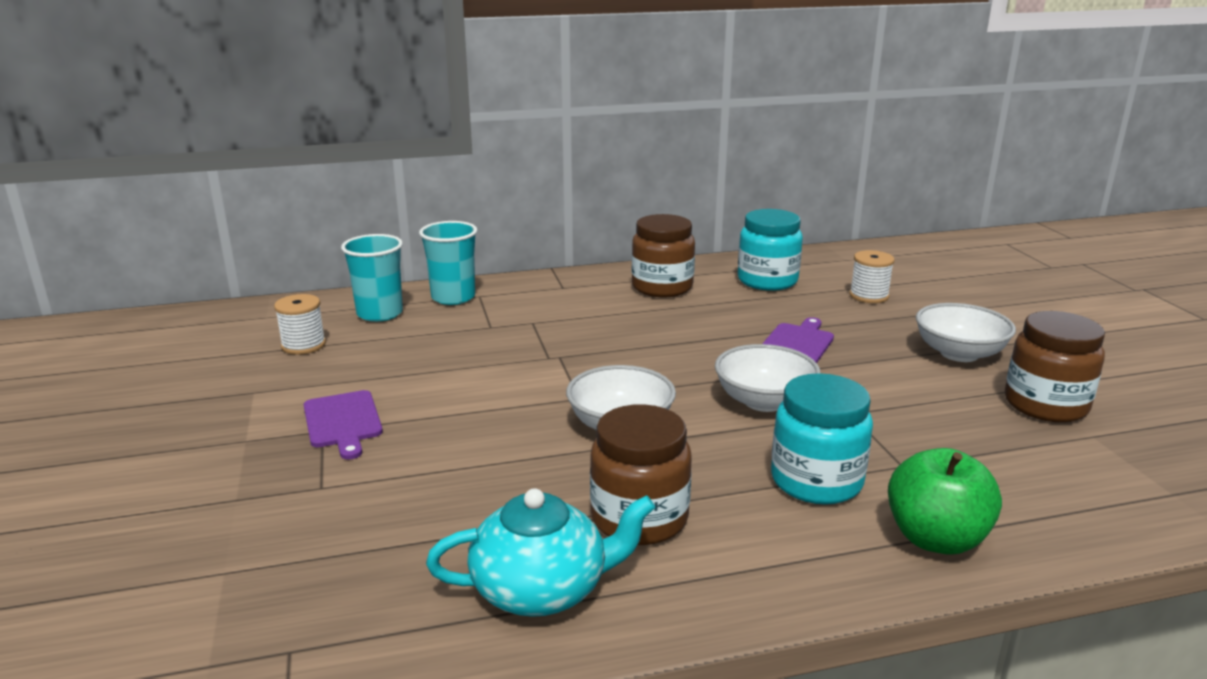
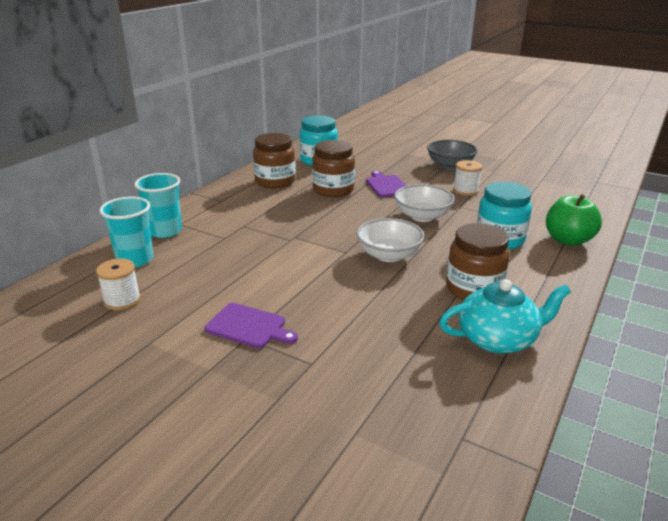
camera: 45 degrees left, 5 degrees up
turquoise teapot [426,488,655,617] -> turquoise teapot turned 45 degrees clockwise [439,279,571,354]
white spool [850,250,895,303] -> white spool moved to [453,160,482,196]
white bowl [916,303,1016,362] -> grey bowl [427,140,477,170]
brown jar [1005,311,1105,423] -> brown jar moved to [312,140,355,197]

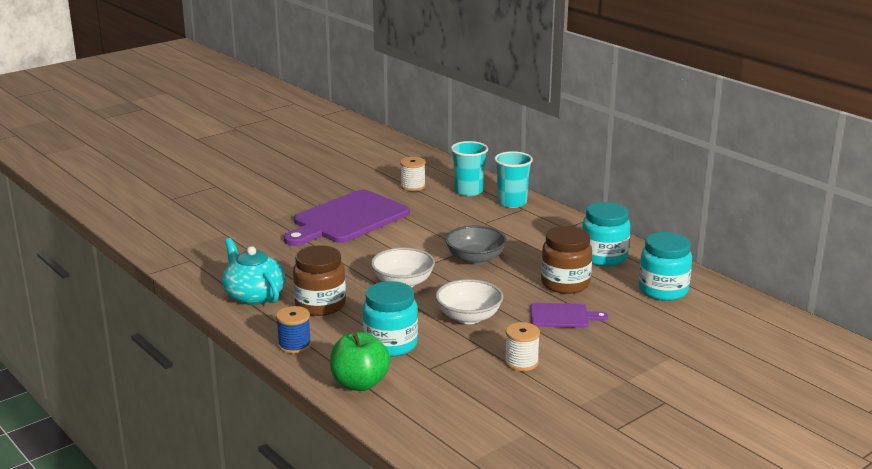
camera: 110 degrees right, 5 degrees down
purple cutting board [205,303,298,348] -> purple cutting board [284,190,410,246], size x2.06
brown jar [253,133,295,189] -> turquoise jar [582,202,631,266]
grey bowl [427,140,477,170] -> grey bowl moved to [445,226,507,265]
turquoise teapot [439,279,571,354] -> turquoise teapot turned 135 degrees clockwise [222,238,285,305]
none -> blue spool [276,306,311,354]

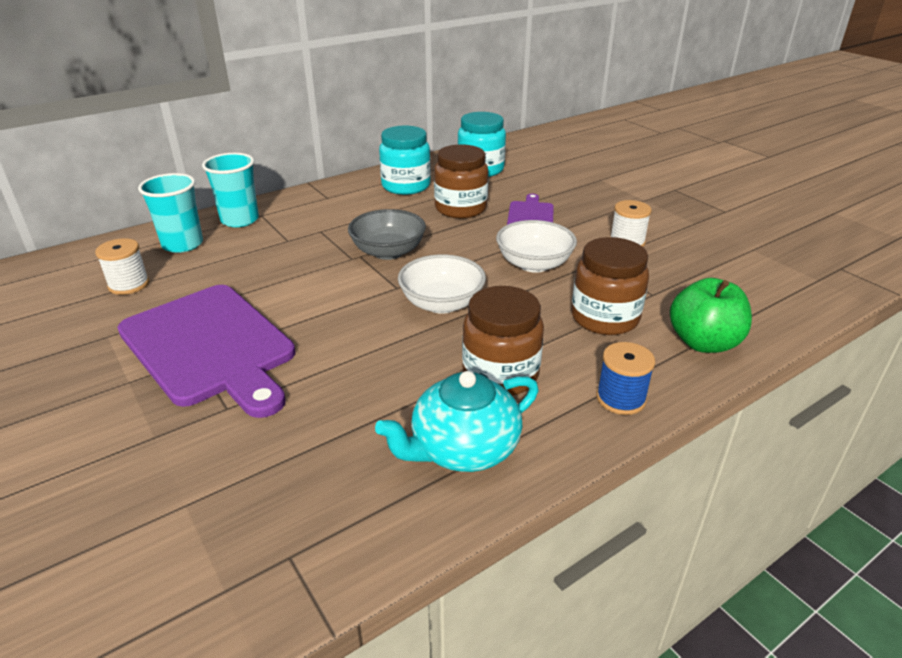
camera: 85 degrees left, 10 degrees up
turquoise jar [363,281,418,357] -> brown jar [571,237,649,335]

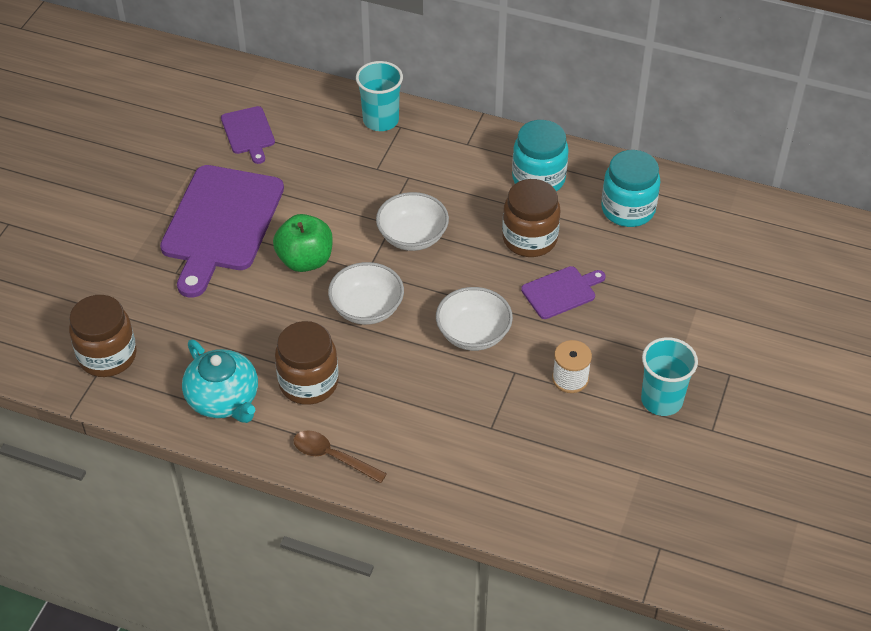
camera: 55 degrees right, 15 degrees up
white spool [95,238,150,295] -> purple cutting board [221,106,275,164]
turquoise cup [138,173,203,253] -> turquoise cup moved to [641,337,698,416]
grey bowl [348,209,426,260] -> white bowl [376,192,449,251]
turquoise teapot [375,371,538,472] -> turquoise teapot turned 150 degrees counterclockwise [182,340,258,423]
brown jar [571,237,649,335] -> brown jar moved to [69,295,137,377]
blue spool [596,342,655,415] -> brown spoon [293,430,387,483]
green apple [670,278,752,353] -> green apple moved to [273,214,333,272]

